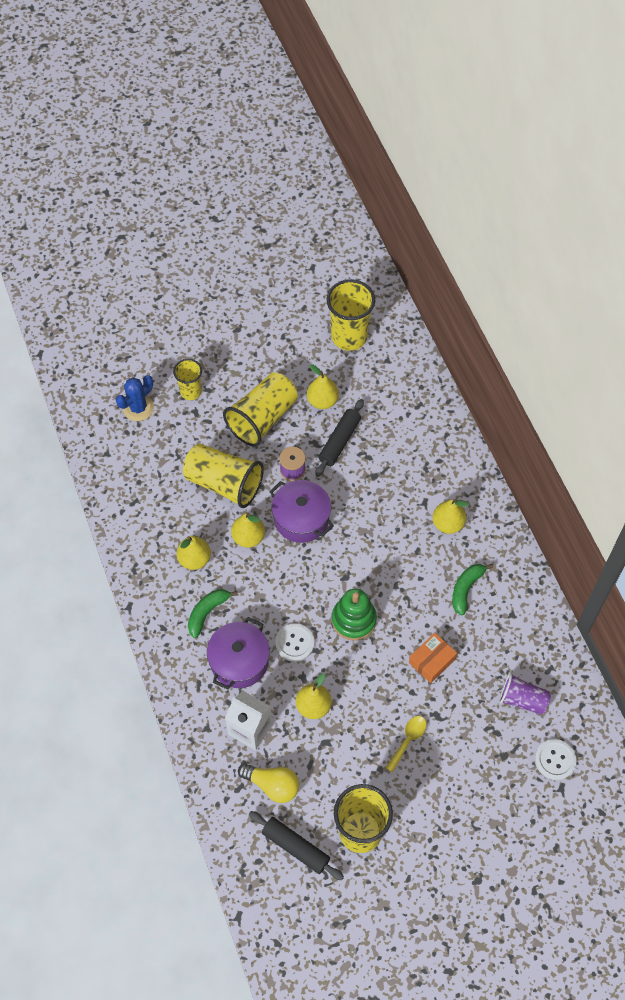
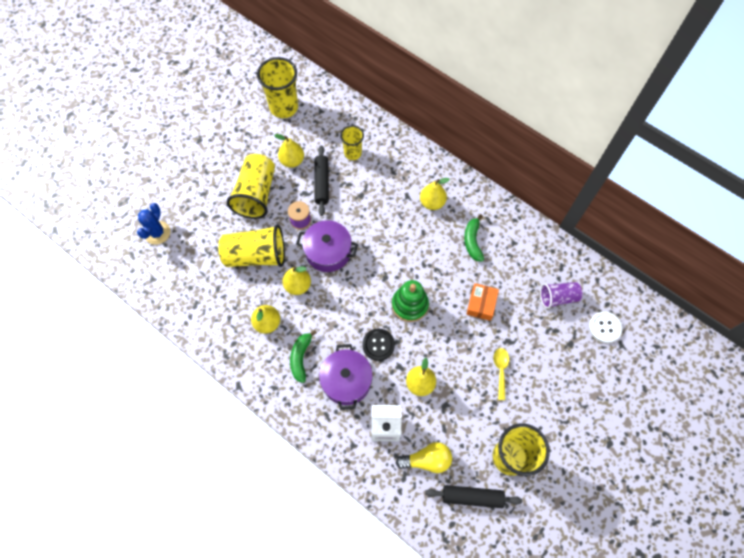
camera: 30 degrees left, 5 degrees up
yellow cup [173,359,202,400] -> yellow cup moved to [340,125,364,160]
white button [275,623,314,662] -> black button [362,329,395,361]

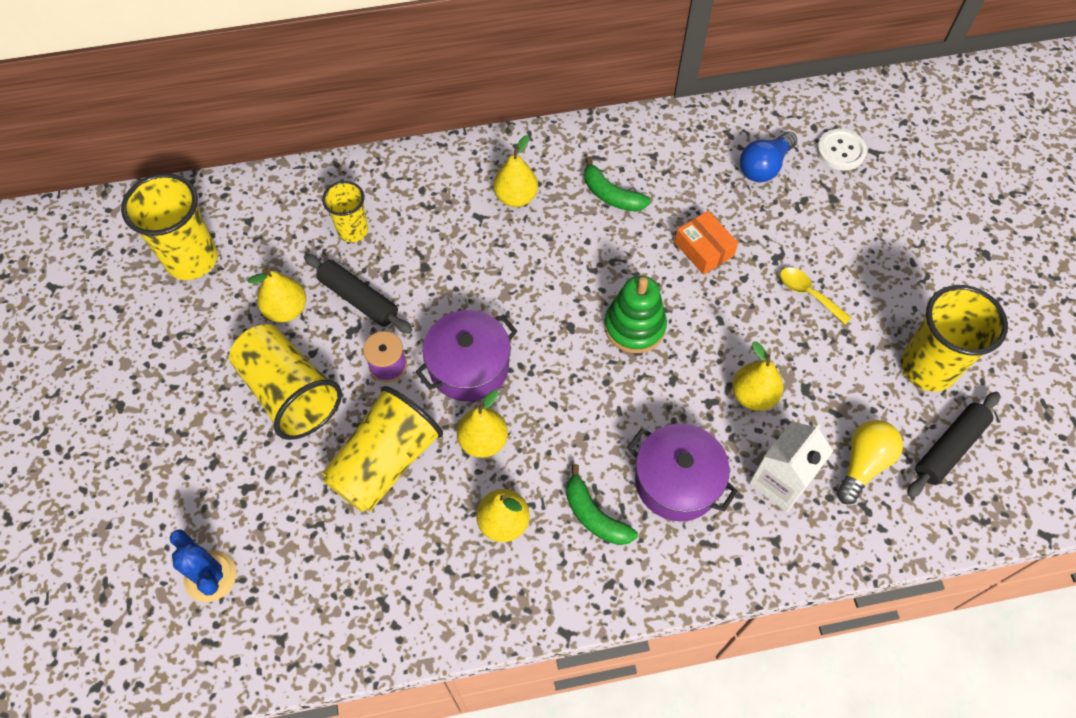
camera: 50 degrees left, 5 degrees down
black button [362,329,395,361] -> none
purple cup [540,282,582,309] -> blue light bulb [740,131,797,183]

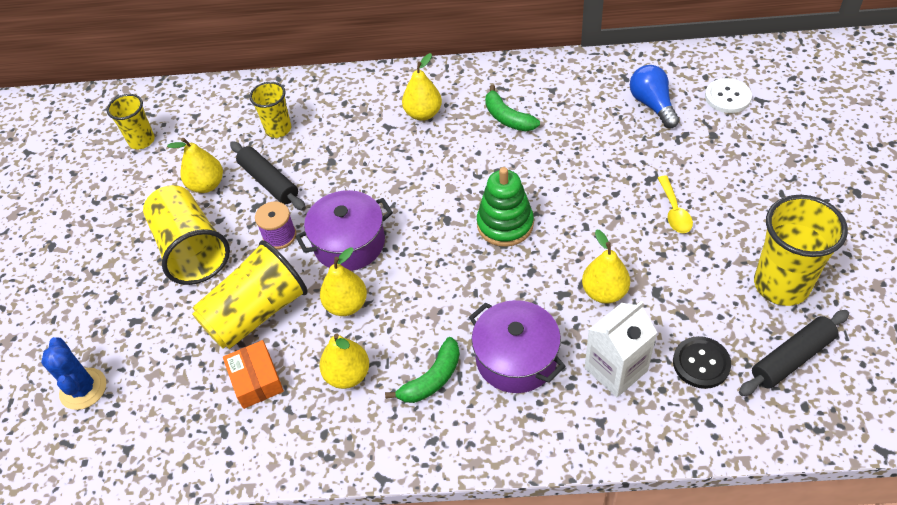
camera: 15 degrees right, 10 degrees down
yellow cup [121,173,218,280] -> yellow cup [107,94,155,149], size x0.59
green banana [566,464,638,545] -> green banana turned 105 degrees counterclockwise [385,337,460,403]
orange box [674,211,738,275] -> orange box moved to [223,340,284,409]
blue light bulb [740,131,797,183] -> blue light bulb turned 105 degrees clockwise [630,65,679,128]
yellow spoon [780,267,852,324] -> yellow spoon turned 150 degrees counterclockwise [658,176,693,233]
yellow light bulb [837,420,903,504] -> black button [673,336,731,389]

